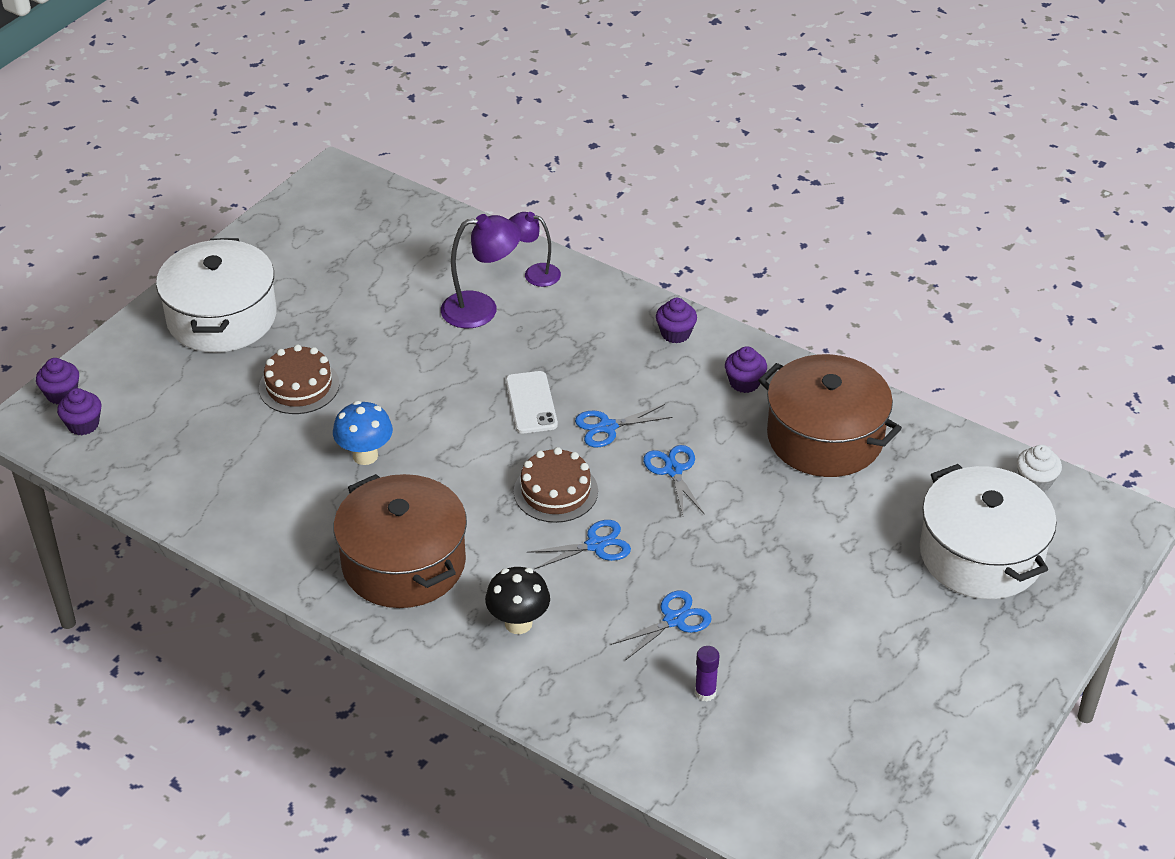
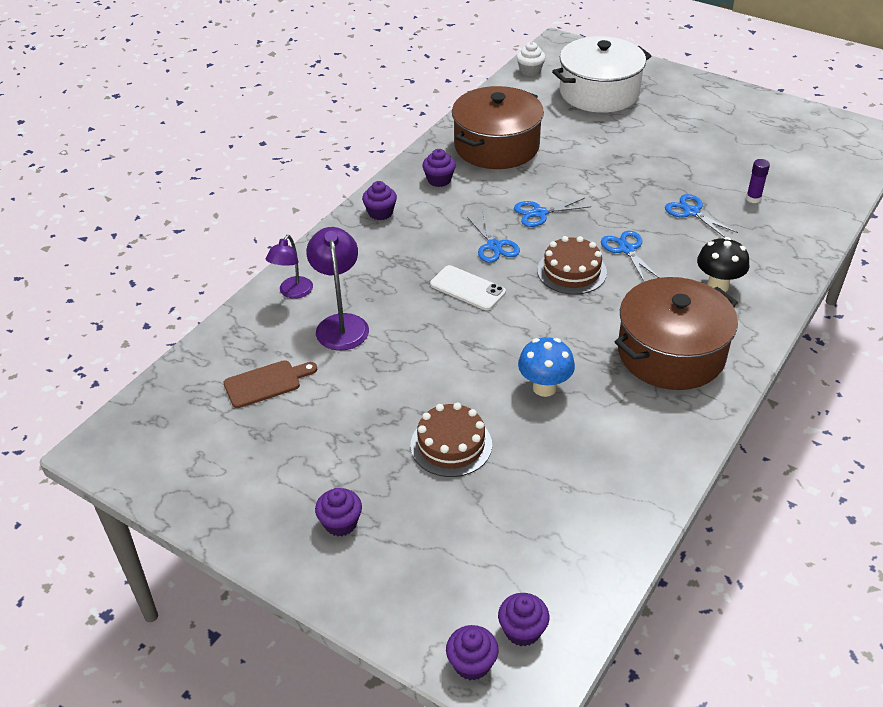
camera: 90 degrees left, 0 degrees up
white pot [156,238,276,353] -> purple cupcake [315,488,362,536]
white phone [506,371,558,433] -> white phone turned 45 degrees clockwise [430,265,506,310]
none -> brown cutting board [224,360,317,408]

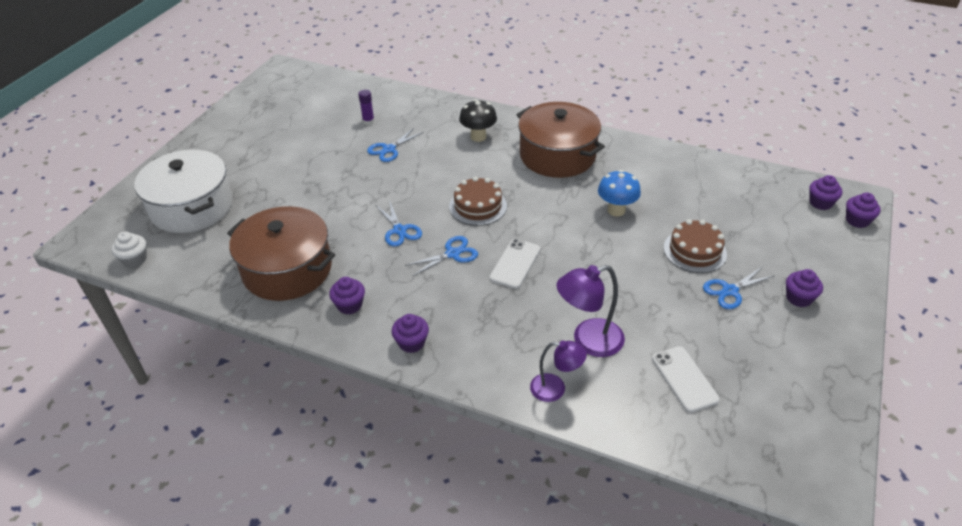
camera: 100 degrees left, 0 degrees up
brown cutting board [224,360,317,408] -> white phone [652,346,720,413]
blue scissors [601,231,660,282] -> blue scissors moved to [703,267,774,309]

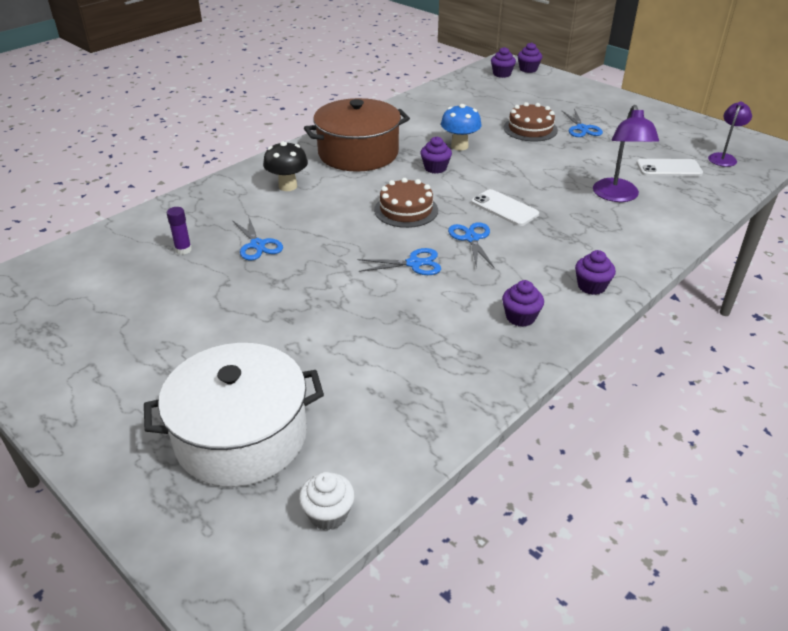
camera: 70 degrees left, 5 degrees down
brown pot [227,206,335,301] -> none
purple lamp [530,341,587,402] -> purple lamp moved to [708,102,752,167]
purple cupcake [786,269,823,307] -> purple cupcake moved to [421,137,452,174]

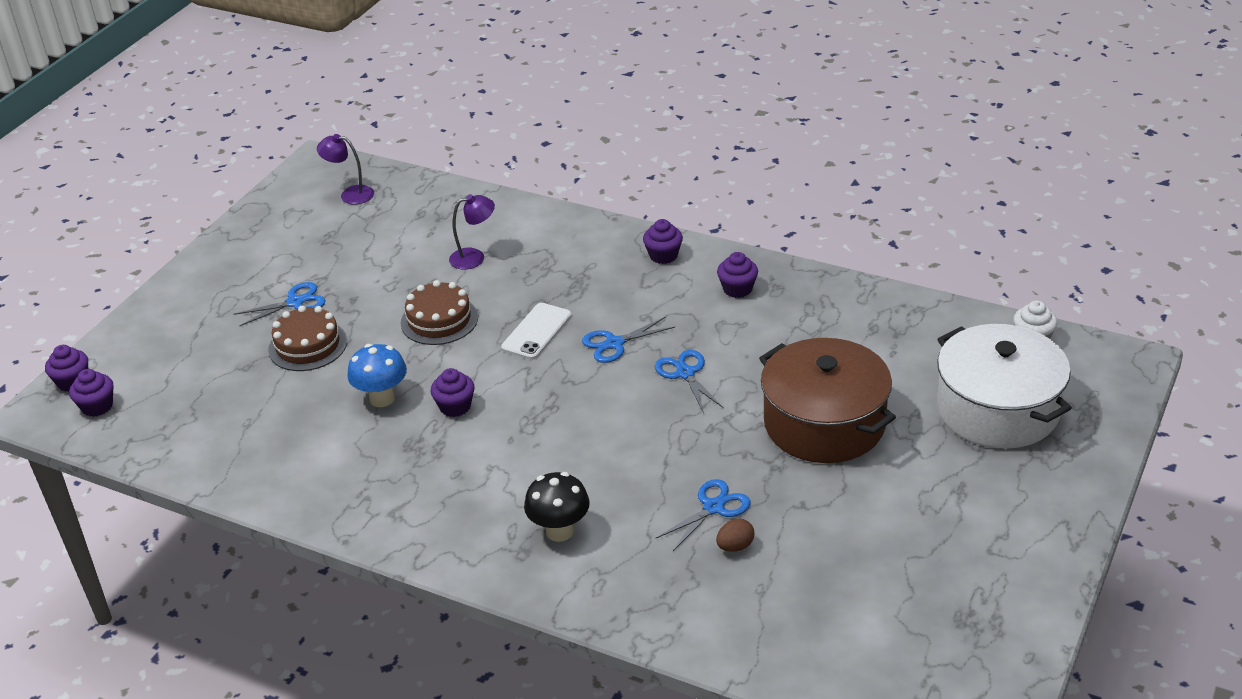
camera: 105 degrees left, 0 degrees up
purple glue stick [167,207,192,255] -> none
brown pot [304,98,410,172] -> brown pot moved to [759,338,896,463]
brown cake [374,178,438,228] -> brown cake moved to [401,280,478,345]
purple lamp [593,105,659,202] -> purple lamp [449,194,495,270], size x0.66
white phone [636,159,703,176] -> none
none -> brown egg [716,518,755,552]

